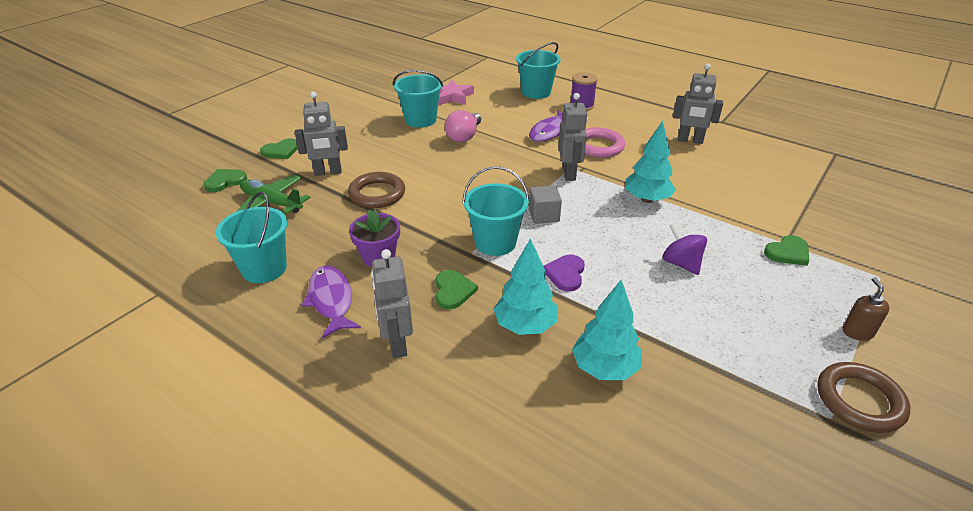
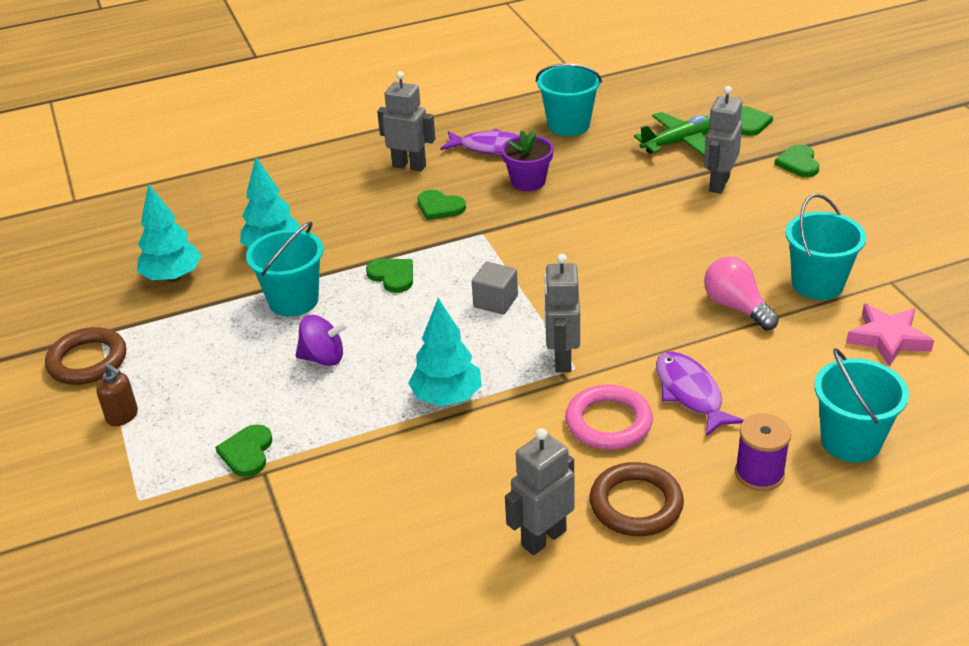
camera: 125 degrees right, 0 degrees up
brown ring [348,172,405,208] -> brown ring moved to [590,462,684,536]
turquoise bucket [462,166,530,256] -> turquoise bucket moved to [246,221,323,317]
turquoise tree [494,238,558,335] -> turquoise tree moved to [137,183,201,282]
purple heart [544,255,585,292] -> green heart [366,259,413,293]
grey robot [558,93,588,181] -> grey robot turned 60 degrees clockwise [544,254,580,373]

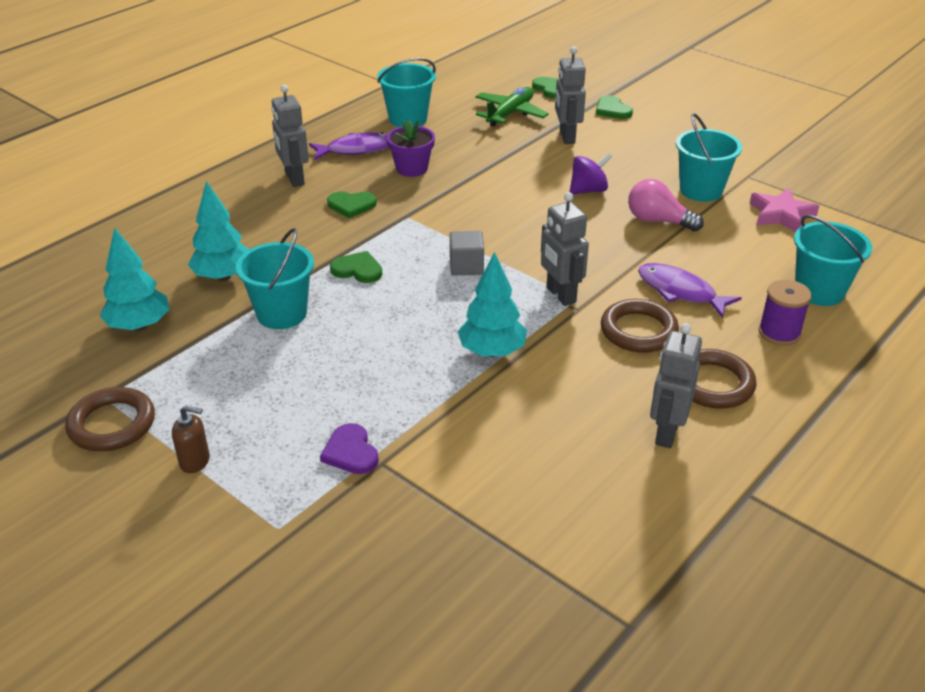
camera: 30 degrees left, 0 degrees up
green heart [215,424,272,477] -> purple heart [320,423,379,474]
purple spinning top [295,315,348,366] -> purple spinning top moved to [570,153,612,194]
grey robot [377,71,435,172] -> grey robot turned 105 degrees counterclockwise [271,85,309,187]
pink ring [565,384,653,450] -> brown ring [601,299,679,353]

